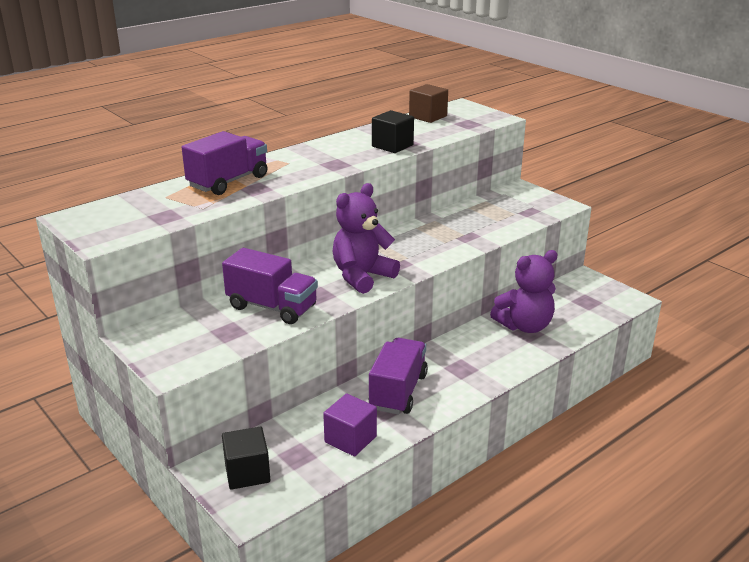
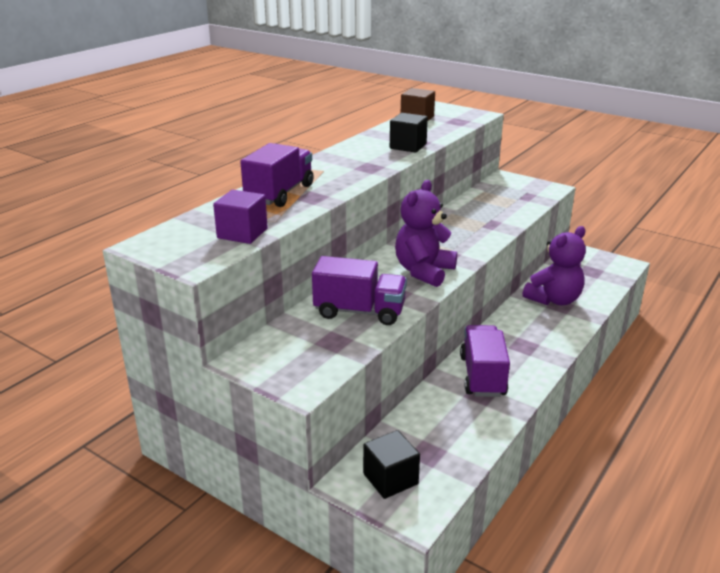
camera: 15 degrees left, 0 degrees up
purple cube [323,394,377,456] -> purple cube moved to [213,190,268,244]

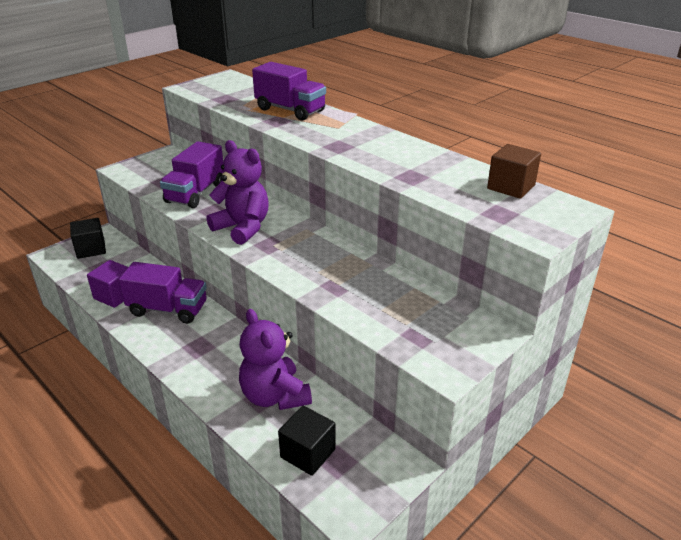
camera: 100 degrees right, 5 degrees up
purple cube [213,190,268,244] -> purple cube moved to [87,260,128,308]
black cube [390,113,428,153] -> black cube moved to [278,406,336,476]

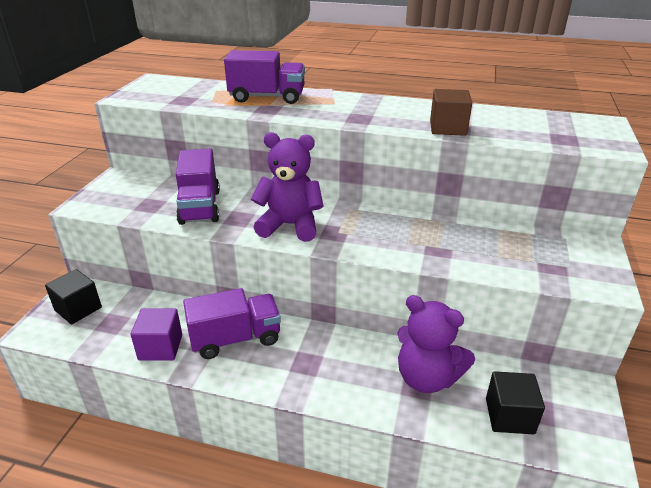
camera: 30 degrees left, 0 degrees up
brown cube [487,144,541,199] -> brown cube moved to [430,89,472,136]

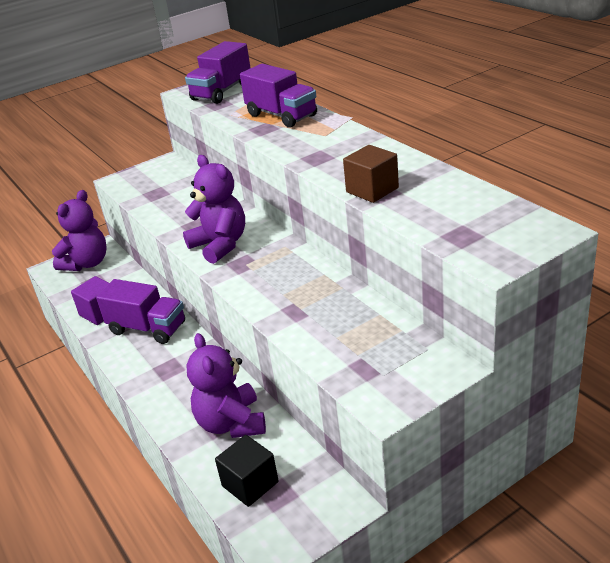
camera: 45 degrees right, 0 degrees up
black cube [45,269,102,324] -> purple teddy bear [52,190,107,271]
purple truck [176,149,220,225] -> purple truck moved to [185,41,250,104]

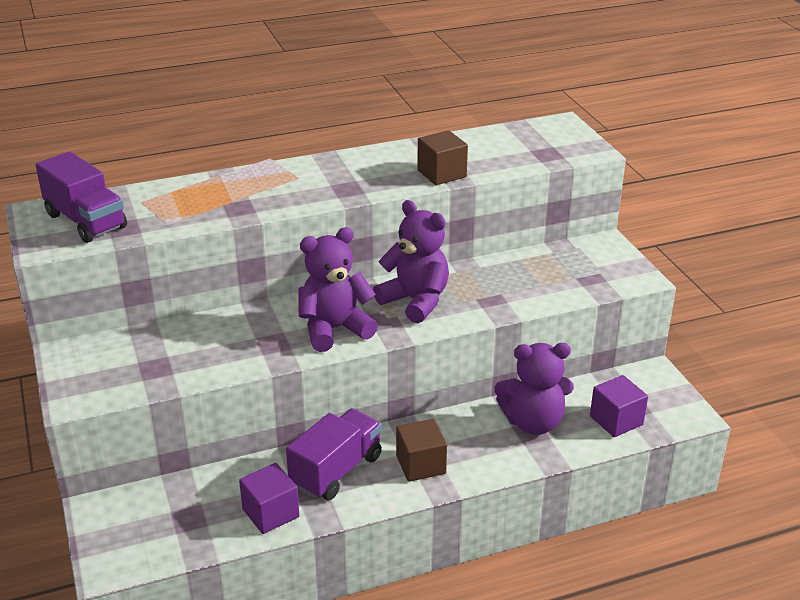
camera: 80 degrees left, 0 degrees up
purple teddy bear [52,190,107,271] -> purple teddy bear moved to [373,200,449,323]
black cube [215,435,279,507] -> purple cube [590,375,648,437]
purple truck [240,64,317,128] -> none
none -> brown cube [396,419,447,482]

